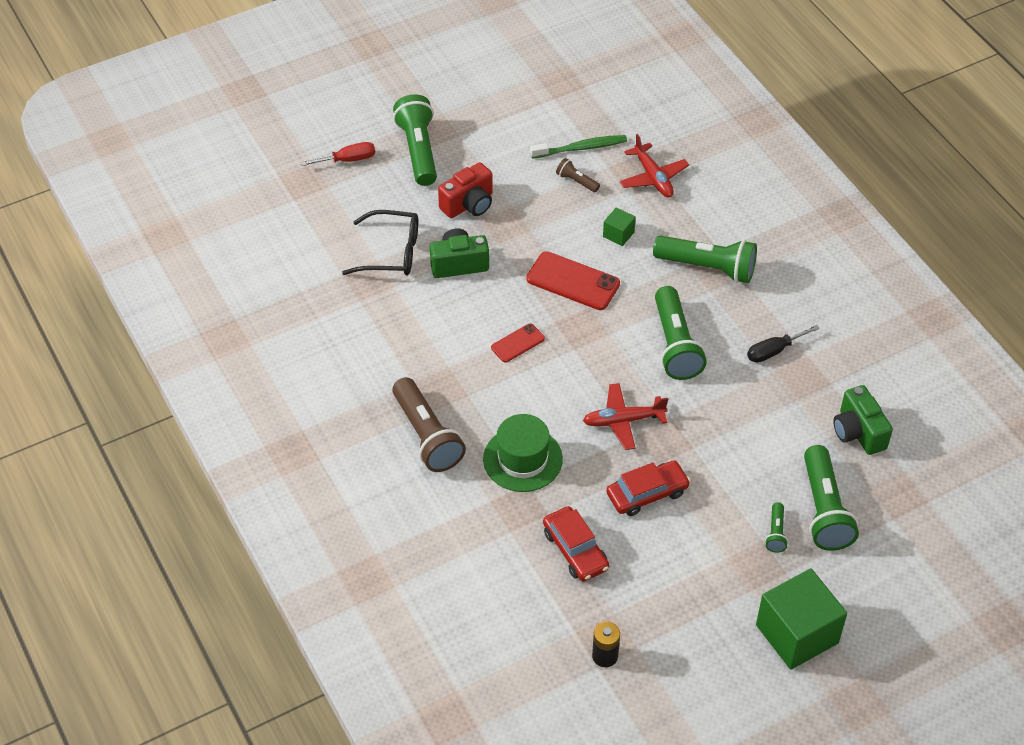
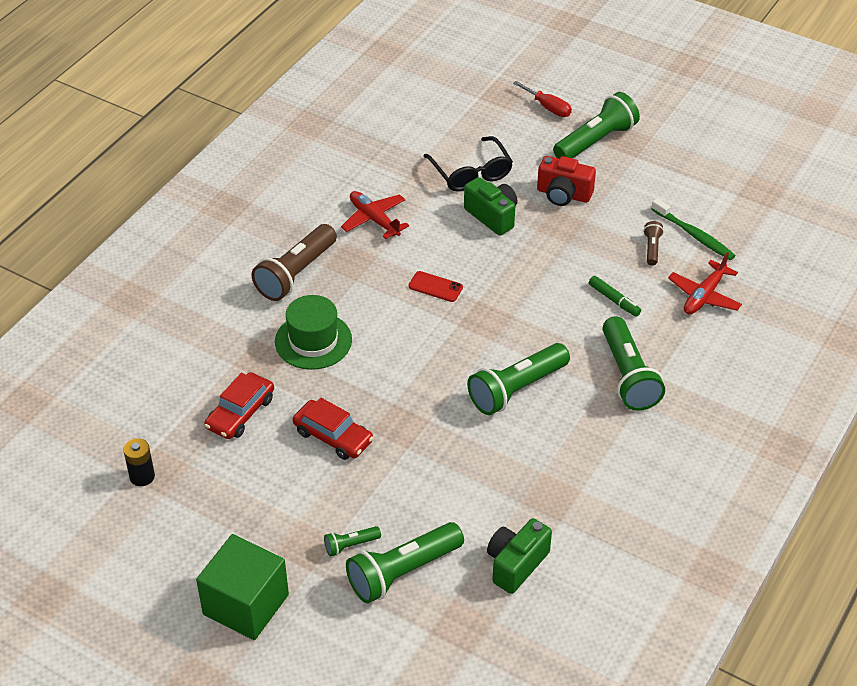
camera: 60 degrees right, 5 degrees down
red phone [526,251,620,310] -> none
red plane [583,383,668,450] -> red plane moved to [341,191,409,239]
green cube [603,207,636,246] -> green marker [589,276,641,317]
black screwdriver [747,325,820,363] -> none

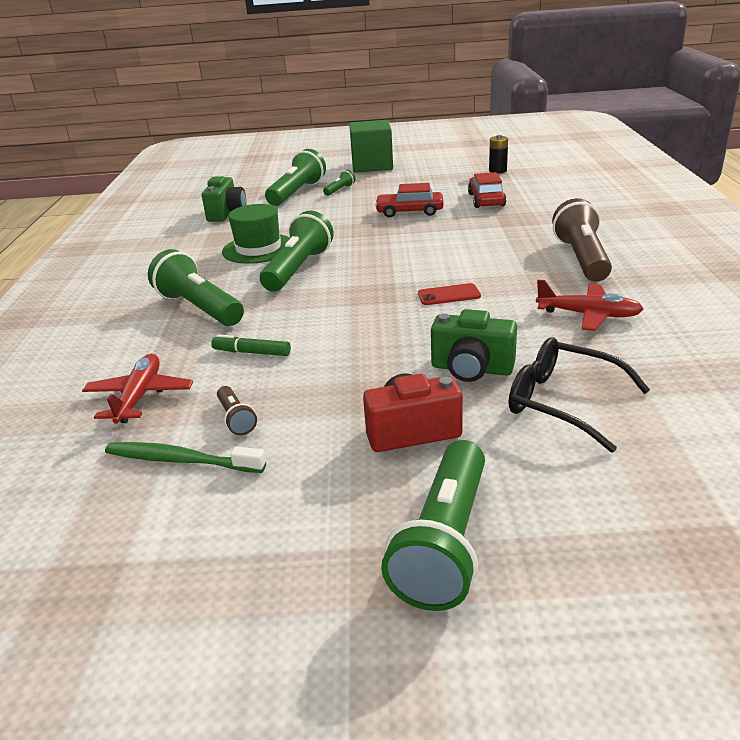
camera: 150 degrees right, 15 degrees down
green hat [275,295,352,370] -> green hat moved to [222,204,290,264]
red screwdriver [513,81,572,117] -> none

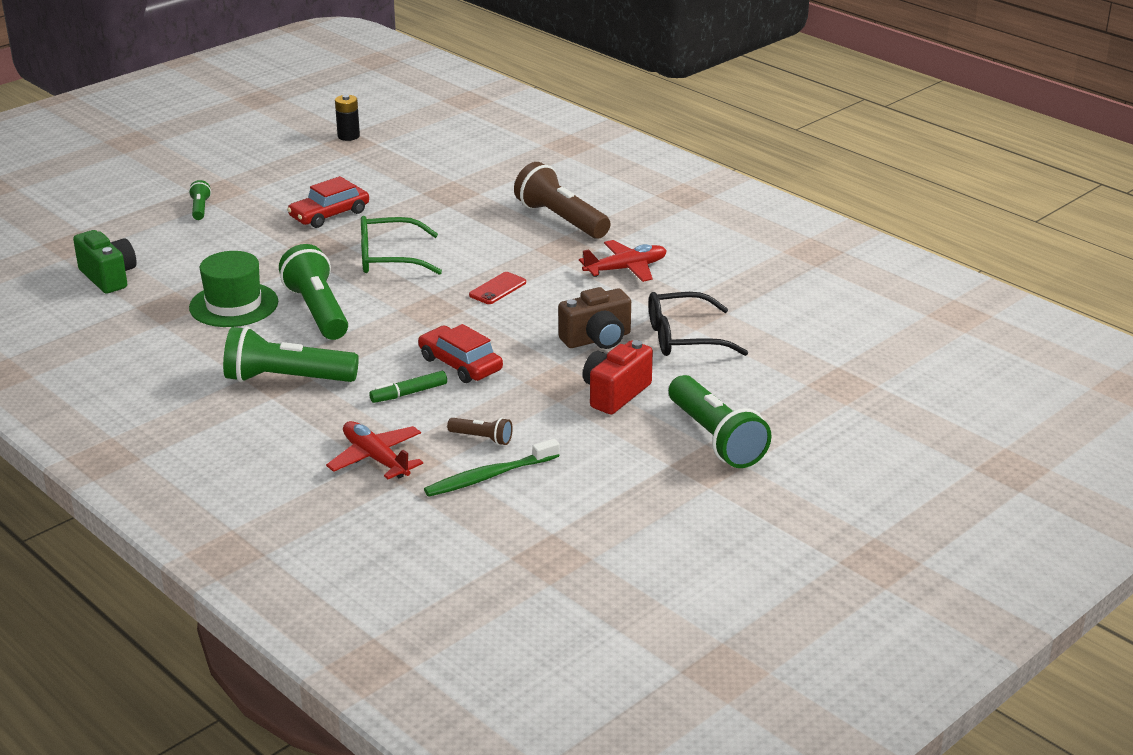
camera: 45 degrees left, 0 degrees up
green flashlight [265,149,326,206] -> none
green cube [349,120,393,172] -> none
green camera [431,309,517,382] -> brown camera [558,287,631,349]
red car [468,172,506,208] -> red car moved to [418,324,503,383]
none -> green glasses [361,216,442,275]

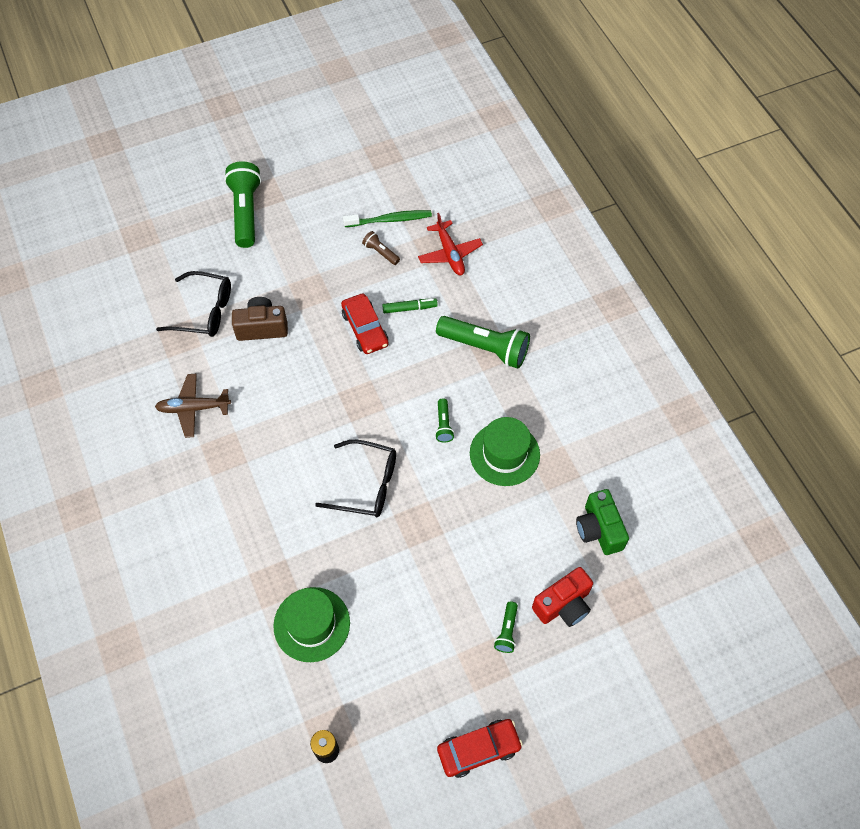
camera: 160 degrees left, 30 degrees up
green flashlight [279,244,348,340] -> green flashlight [435,398,454,443], size x0.47
red car [287,176,369,228] -> red car moved to [437,719,523,778]
green glasses [361,216,442,275] -> black glasses [315,440,396,517]
red phone [469,272,526,304] -> none
brown flashlight [514,162,610,238] -> none
red plane [579,240,667,282] -> brown plane [155,374,231,438]
red camera [583,340,653,415] -> red camera moved to [532,567,593,627]
none -> green hat [273,587,350,662]

